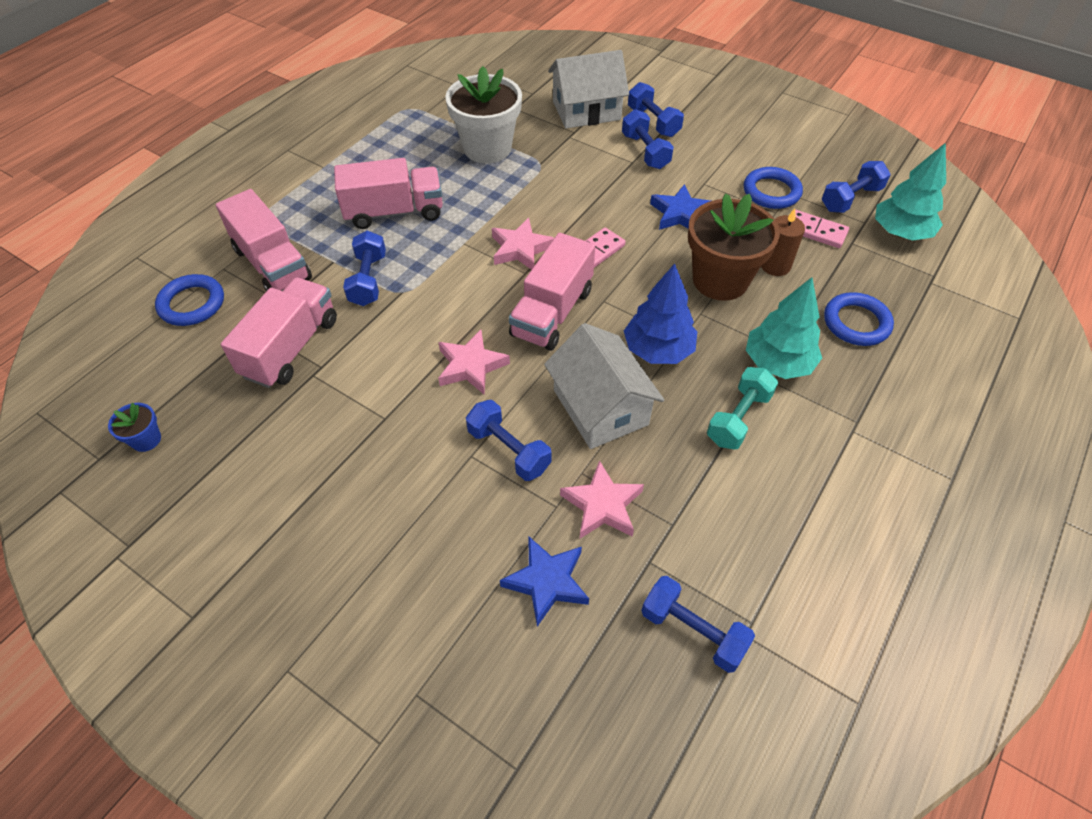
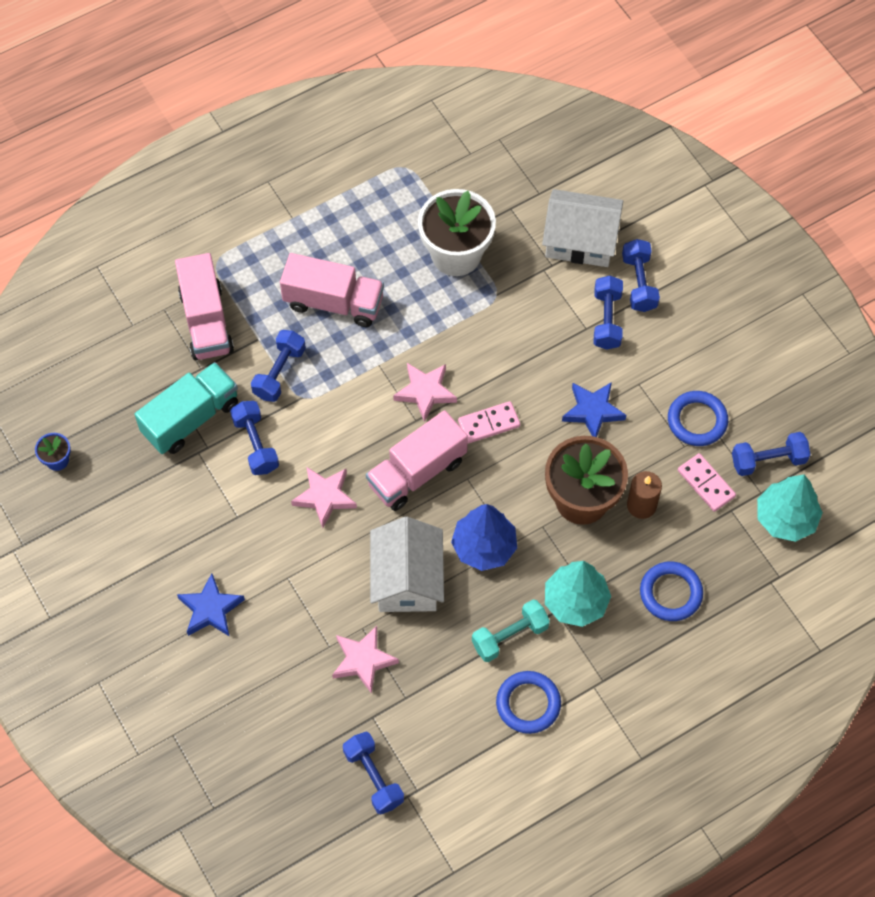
camera: 25 degrees right, 10 degrees up
blue ring [155,274,224,326] -> blue ring moved to [496,671,561,734]
pink truck [221,277,337,388] -> turquoise truck [135,362,238,454]
blue dumbbell [466,400,551,481] -> blue dumbbell moved to [230,401,279,475]
blue star [500,536,589,627] -> blue star moved to [177,573,245,637]

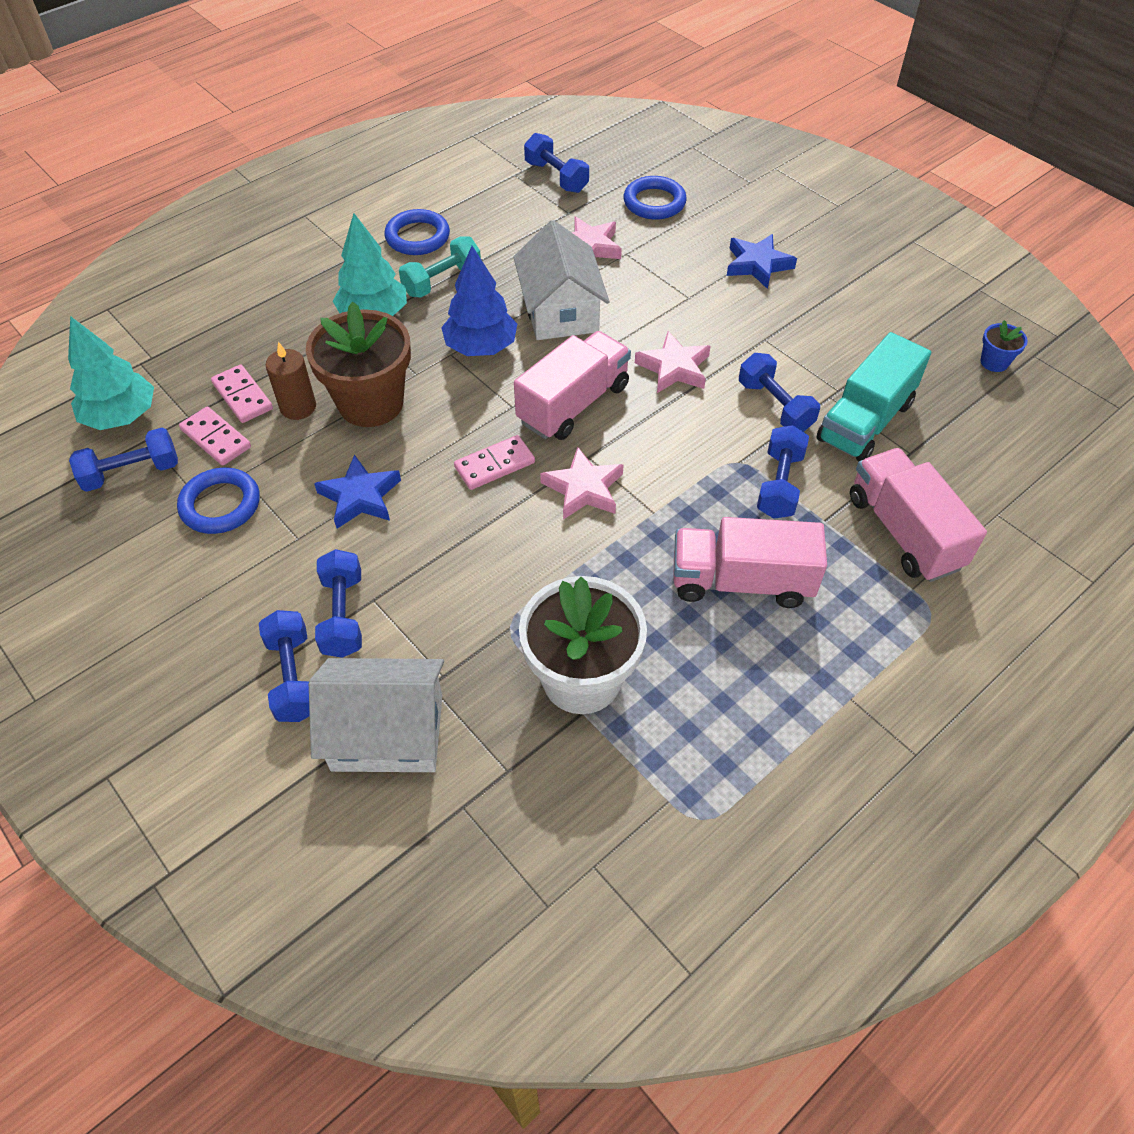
camera: 170 degrees right, 10 degrees down
blue ring [640,562,703,621] -> blue ring moved to [623,176,687,220]
none -> pink domino [211,364,273,423]

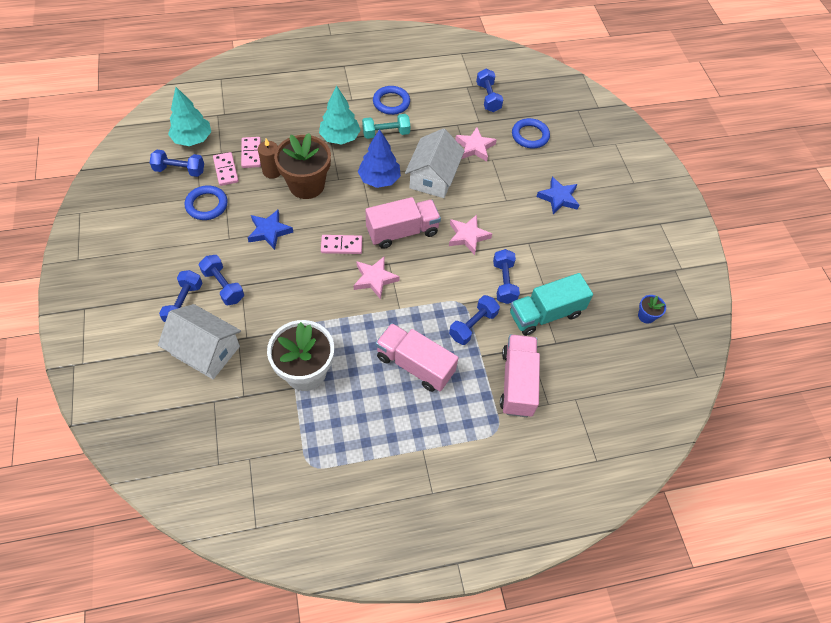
camera: 25 degrees right, 5 degrees up
blue dumbbell [315,549,362,658] -> blue dumbbell turned 60 degrees counterclockwise [199,255,244,305]

